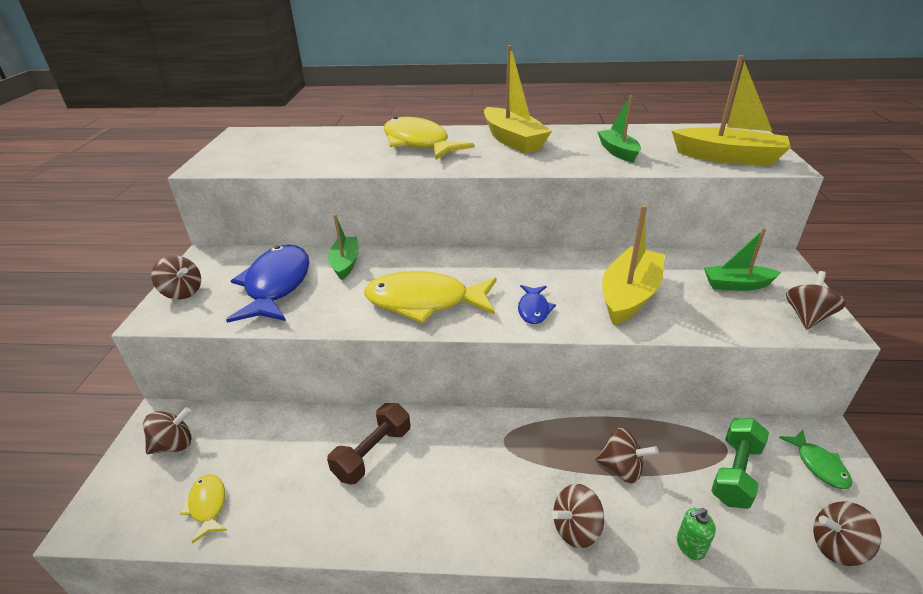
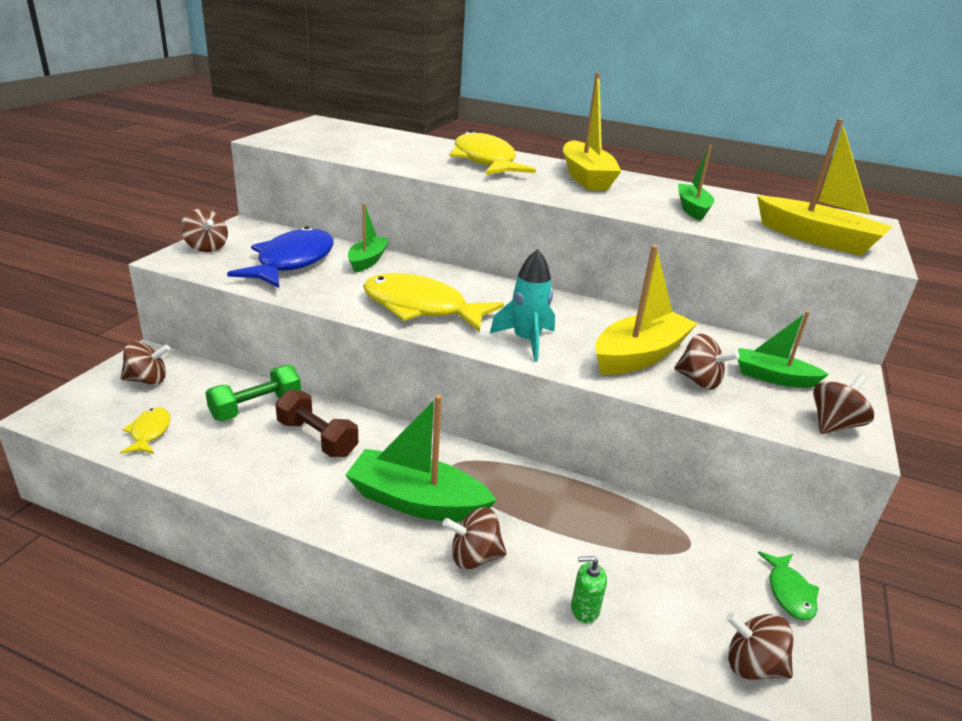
camera: 15 degrees right, 5 degrees down
brown dumbbell [327,403,410,485] -> brown dumbbell turned 75 degrees clockwise [275,390,358,457]
blue fish [518,285,556,324] -> turquoise rocket [490,249,555,361]
brown spinning top [595,428,658,483] -> brown spinning top moved to [674,334,739,390]
green dumbbell [711,418,769,509] -> green dumbbell moved to [205,365,301,421]
none -> green boat [345,395,497,522]

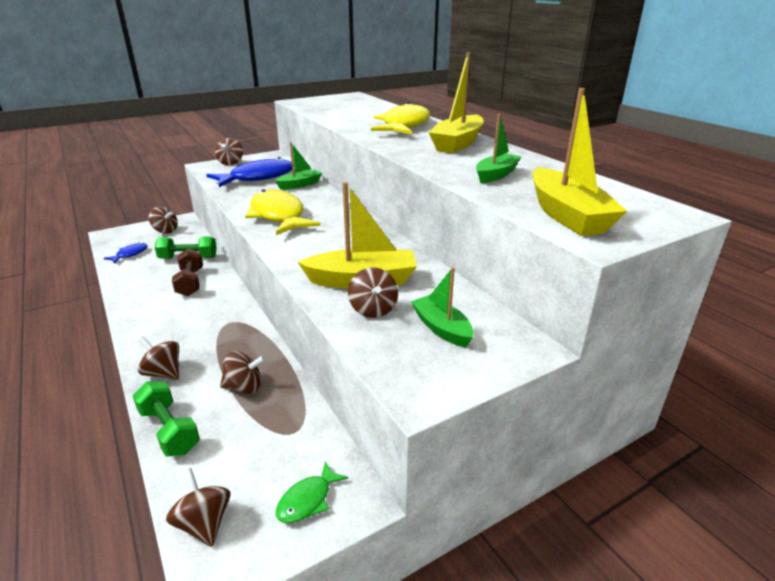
camera: 40 degrees right, 0 degrees up
yellow fish [120,407,170,454] -> blue fish [104,242,148,263]
green boat [345,395,497,522] -> none
turquoise rocket [490,249,555,361] -> none
green soap dispenser [571,556,607,624] -> green dumbbell [133,381,200,456]
brown spinning top [813,374,874,434] -> brown spinning top moved to [220,351,266,394]

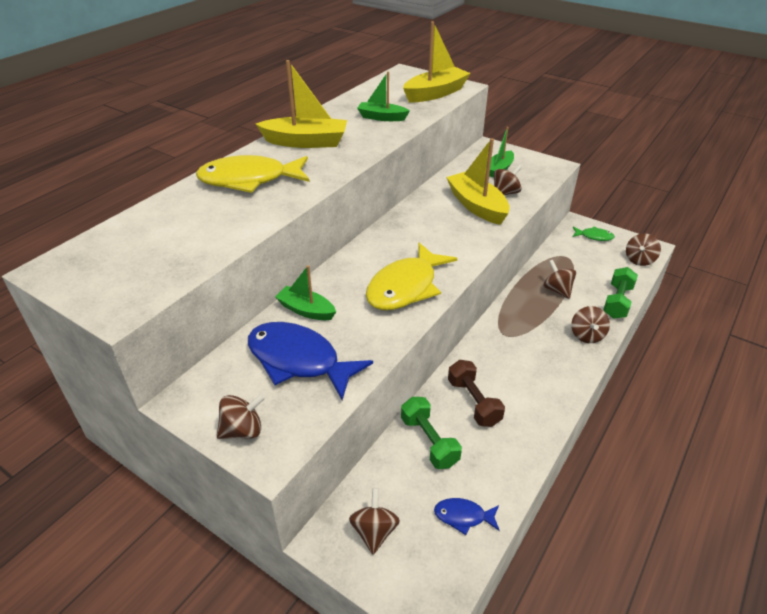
camera: 115 degrees left, 10 degrees up
brown dumbbell [172,248,203,296] -> brown dumbbell turned 75 degrees counterclockwise [448,360,505,427]

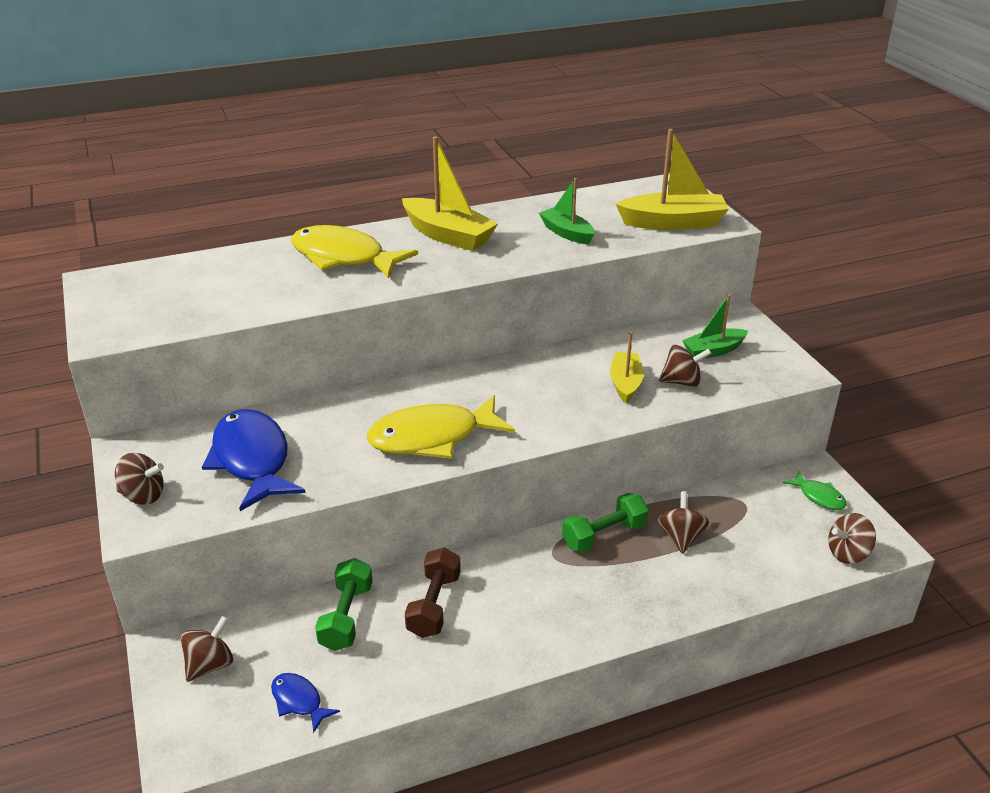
camera: 35 degrees right, 5 degrees down
green boat [275,265,336,320] -> none
yellow boat [446,138,510,225] -> yellow boat [610,332,644,403], size x0.62
brown spinning top [571,306,610,343] -> none
green dumbbell [603,267,638,319] -> green dumbbell moved to [562,493,649,553]

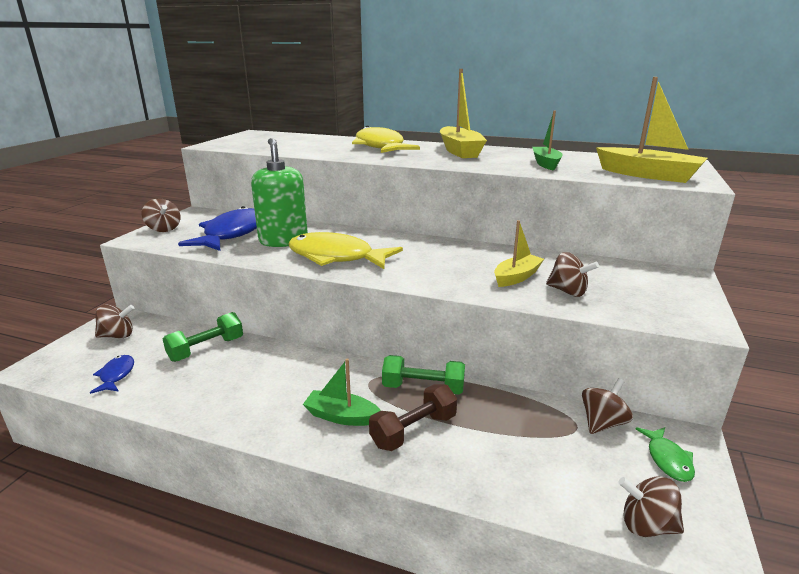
camera: 40 degrees right, 10 degrees down
brown dumbbell [405,547,461,638] -> brown dumbbell moved to [369,384,457,451]
brown spinning top [658,491,709,554] -> brown spinning top moved to [582,378,633,434]
green boat [682,294,748,359] -> green boat moved to [303,358,381,426]
none -> green soap dispenser [251,138,308,247]

